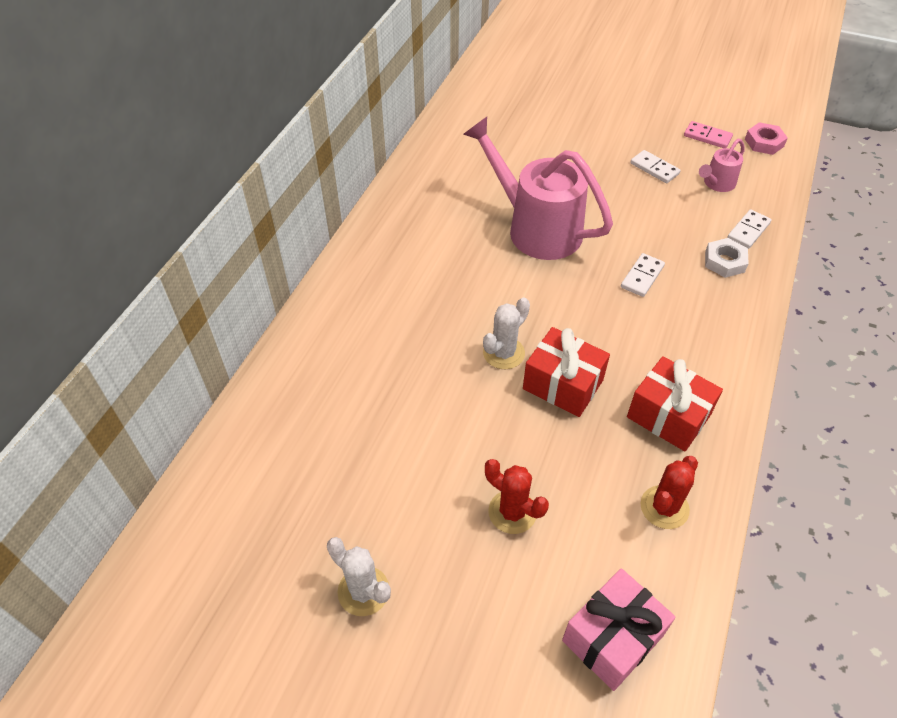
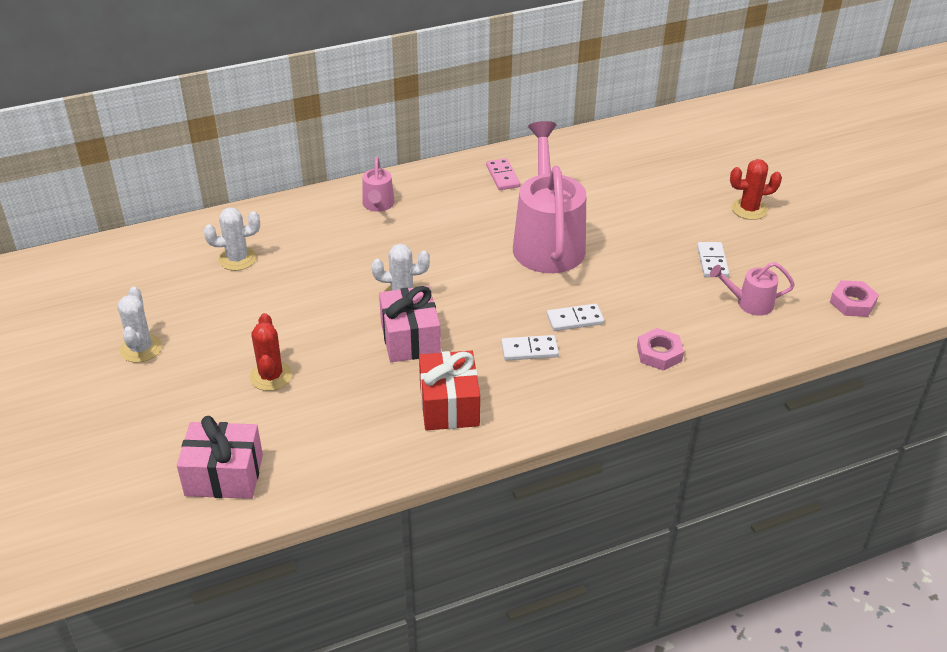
camera: 45 degrees right, 10 degrees down
red gift [523,327,610,417] -> pink gift [379,286,441,362]
red cactus [640,456,698,529] -> red cactus moved to [730,159,782,220]
pink domino [684,121,733,148] -> pink domino moved to [486,158,520,190]
white nut [705,238,749,278] -> pink nut [637,328,684,371]
white domino [727,209,772,249] -> white domino moved to [501,335,559,361]
none -> white cactus [204,207,260,271]
none -> pink watering can [362,157,395,212]

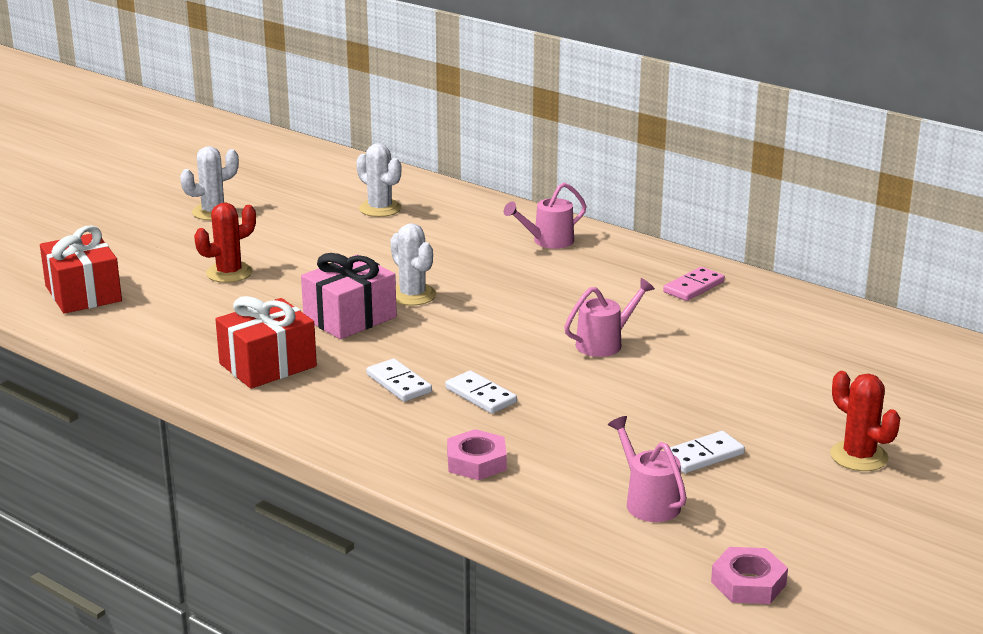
camera: 60 degrees right, 15 degrees down
pink gift [177,416,263,499] -> red gift [40,226,122,314]
pink watering can [513,121,586,273] -> pink watering can [564,278,655,357], size x0.46

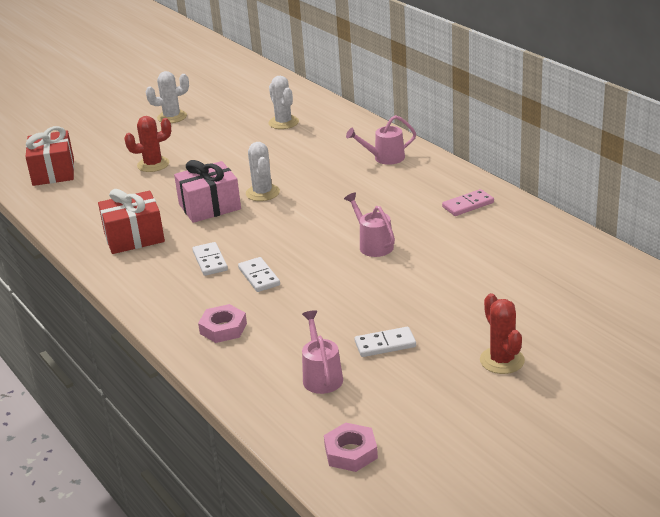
camera: 20 degrees right, 5 degrees up
pink watering can [564,278,655,357] -> pink watering can turned 105 degrees counterclockwise [344,192,395,257]

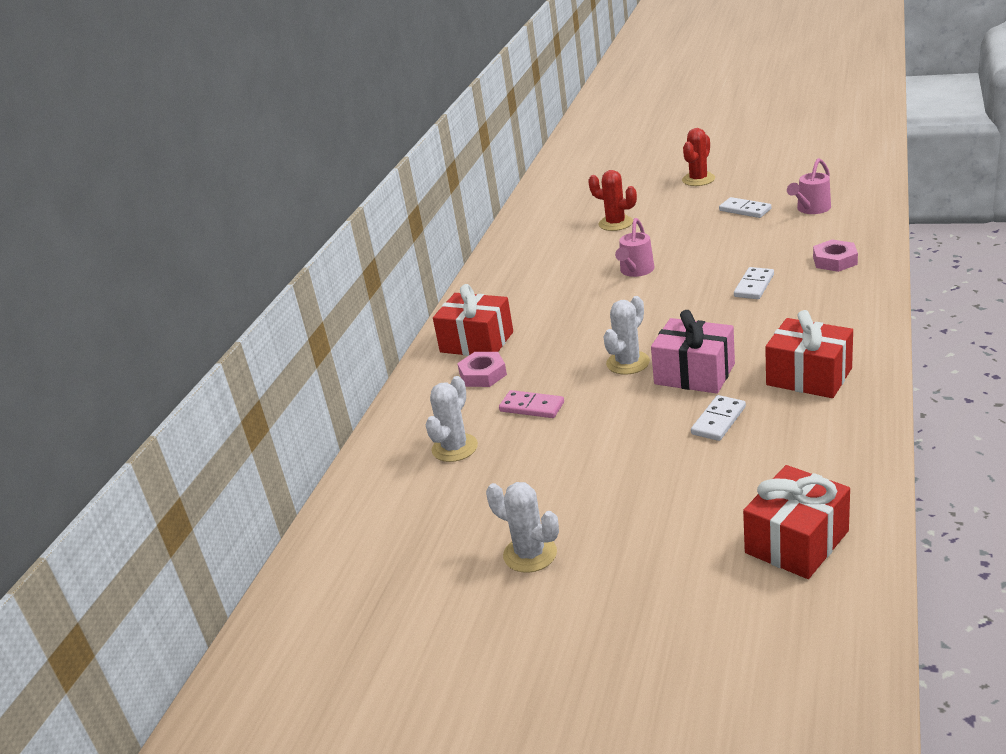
camera: 125 degrees left, 0 degrees up
red cactus [124,116,171,172] -> red cactus moved to [588,170,637,231]
white domino [192,242,228,276] -> white domino moved to [691,395,746,441]
pink nut [324,422,378,472] -> pink nut moved to [457,352,507,387]
pink watering can [346,115,416,165] -> red gift [433,284,513,356]
pink domino [442,189,494,216] -> pink domino moved to [499,390,564,418]

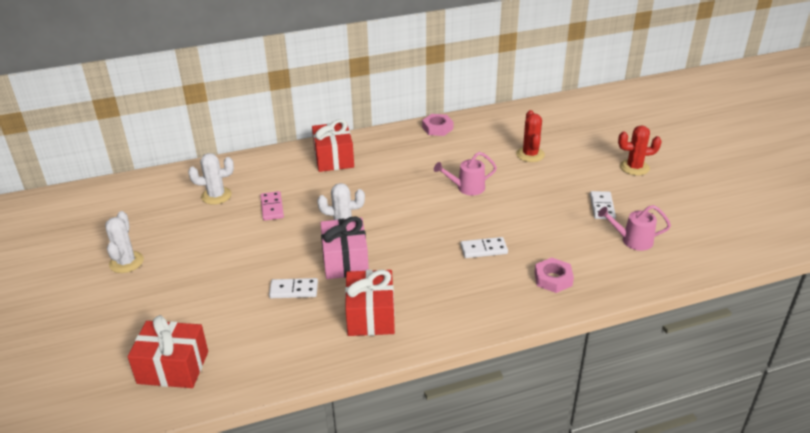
camera: 50 degrees right, 5 degrees up
pink nut [457,352,507,387] -> pink nut moved to [422,114,453,136]

